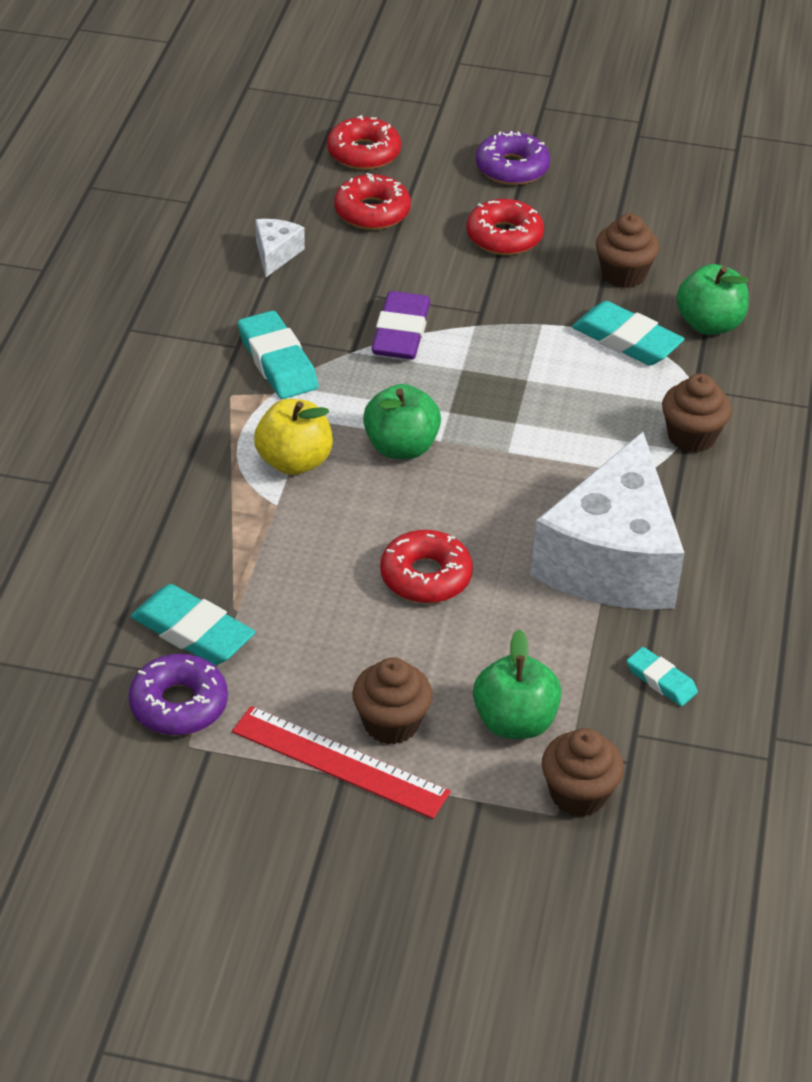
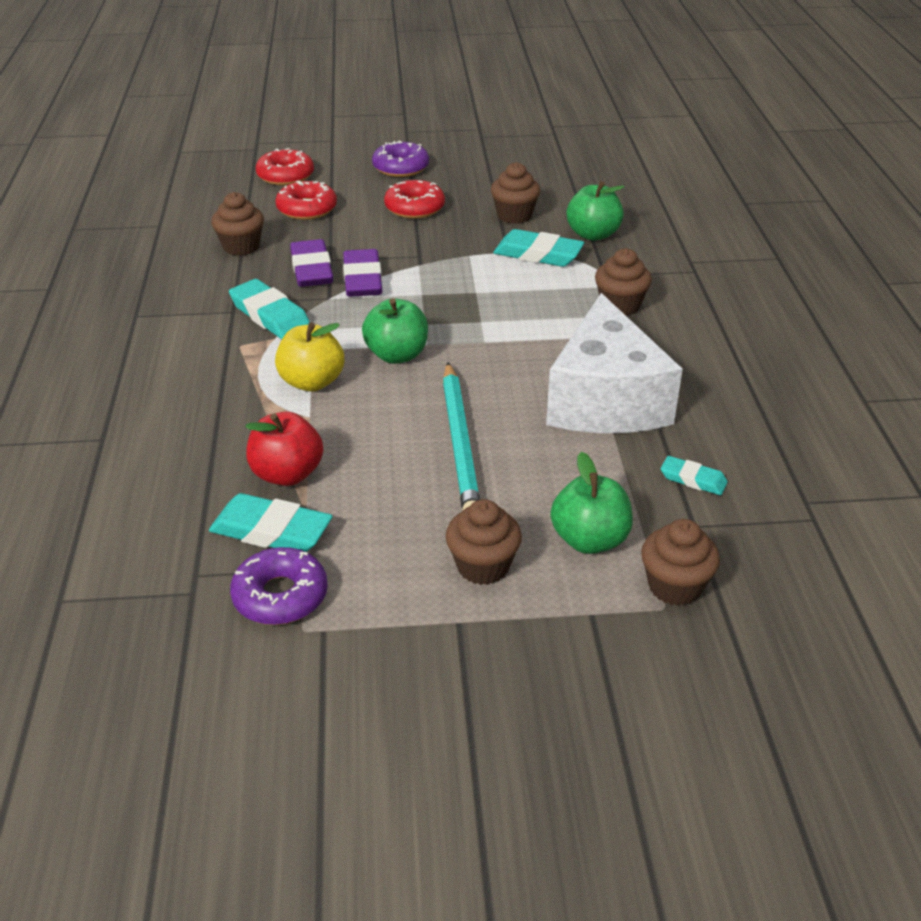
camera: 15 degrees left, 5 degrees down
red ruler [232,706,451,819] -> none
white cheese [255,219,305,277] -> brown cupcake [211,192,264,256]
red donut [380,530,473,603] -> turquoise pencil [443,362,480,511]
none -> red apple [245,412,323,486]
none -> purple eraser [290,239,333,287]

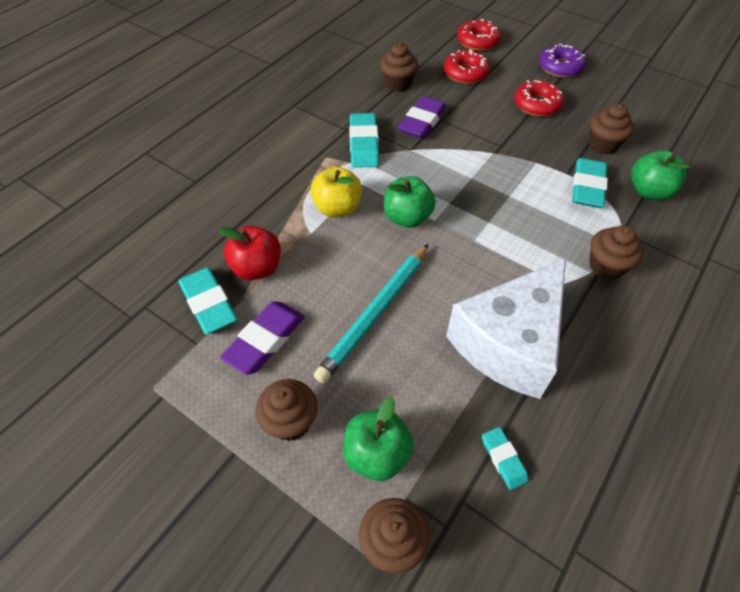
camera: 40 degrees right, 15 degrees up
purple donut [230,547,328,625] -> none
purple eraser [343,249,382,297] -> purple eraser moved to [220,302,304,375]
turquoise eraser [493,229,585,267] -> turquoise eraser turned 45 degrees clockwise [572,158,608,208]

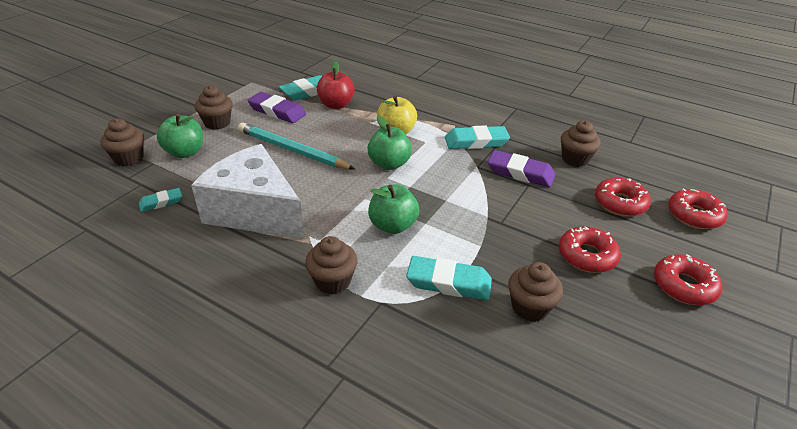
camera: 85 degrees right, 15 degrees down
purple donut [539,43,586,78] -> red donut [654,254,722,305]
green apple [631,150,691,200] -> green apple moved to [368,184,419,234]

